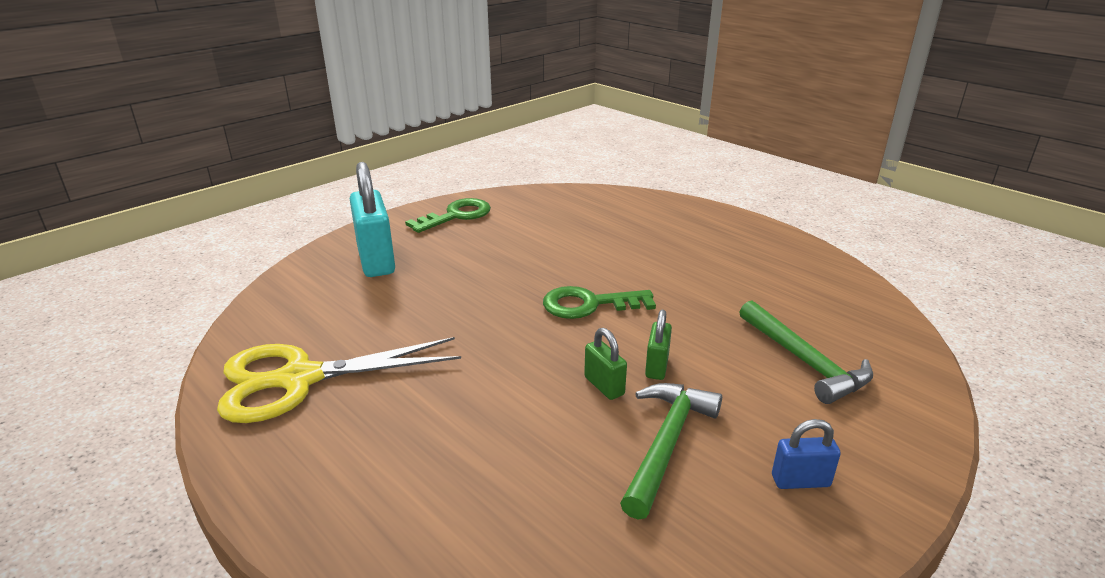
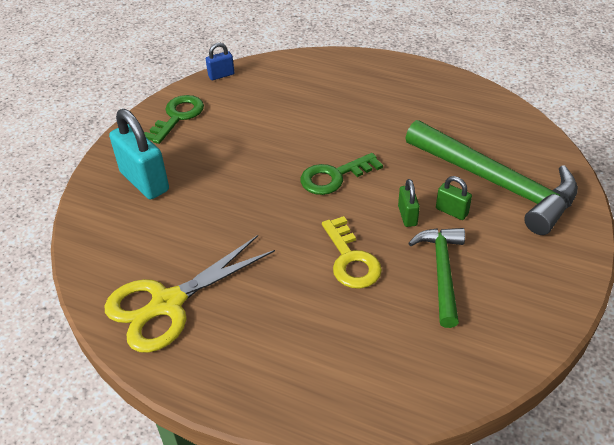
camera: 20 degrees left, 15 degrees up
green padlock [584,328,627,400] -> green padlock moved to [436,176,472,220]
green hammer [740,300,873,404] -> green hammer [405,120,578,235], size x1.71
blue padlock [772,419,841,489] -> blue padlock moved to [206,43,235,80]
none -> yellow key [322,216,382,289]

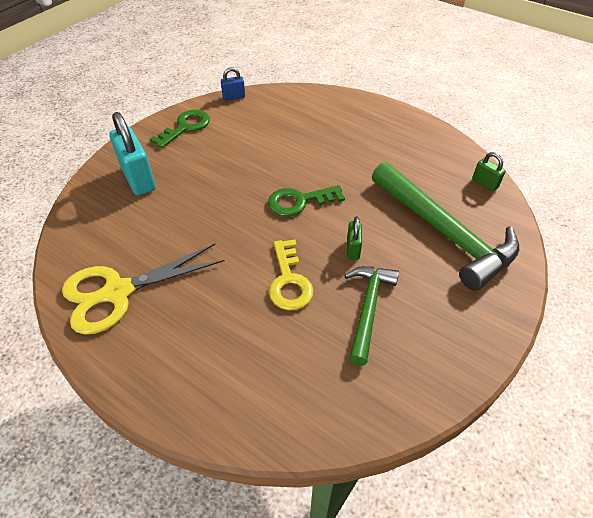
camera: 10 degrees right, 5 degrees up
green padlock [436,176,472,220] -> green padlock moved to [472,152,506,191]

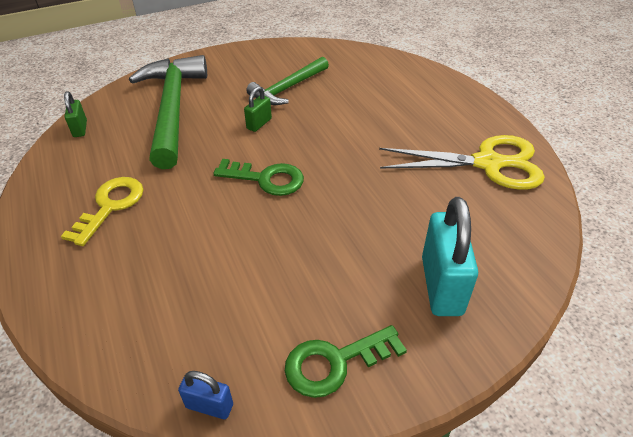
camera: 150 degrees left, 5 degrees down
yellow key [269,239,314,310] -> yellow key moved to [61,177,144,246]

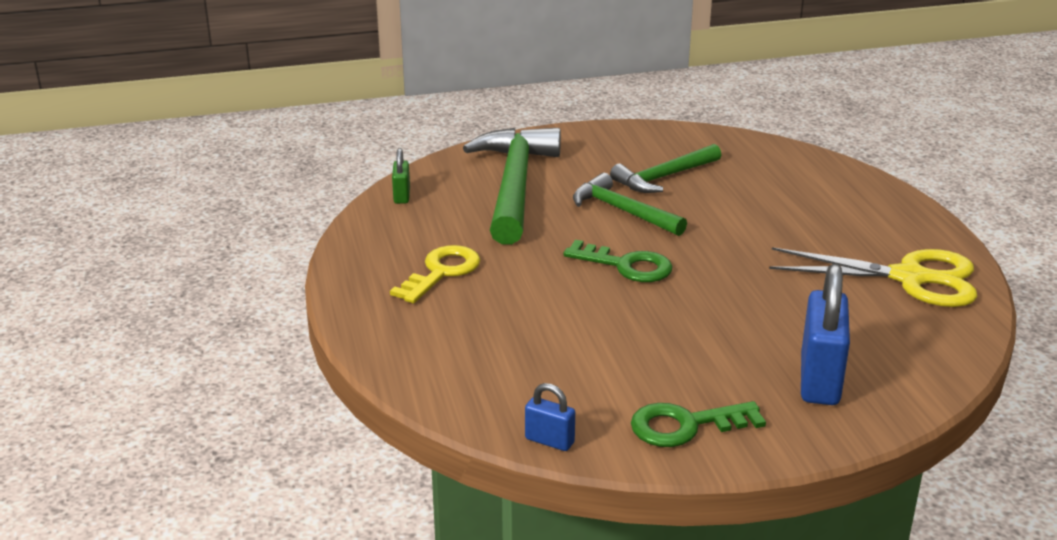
camera: 10 degrees right, 15 degrees down
green padlock [244,87,272,132] -> green hammer [573,173,687,236]
turquoise padlock [422,197,478,316] -> blue padlock [801,264,850,405]

